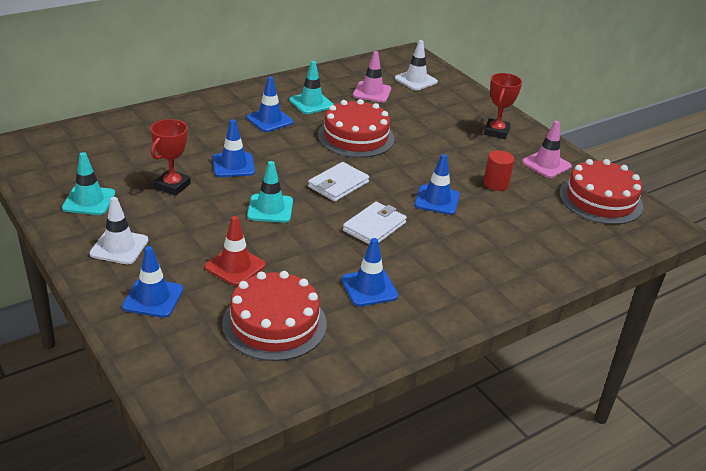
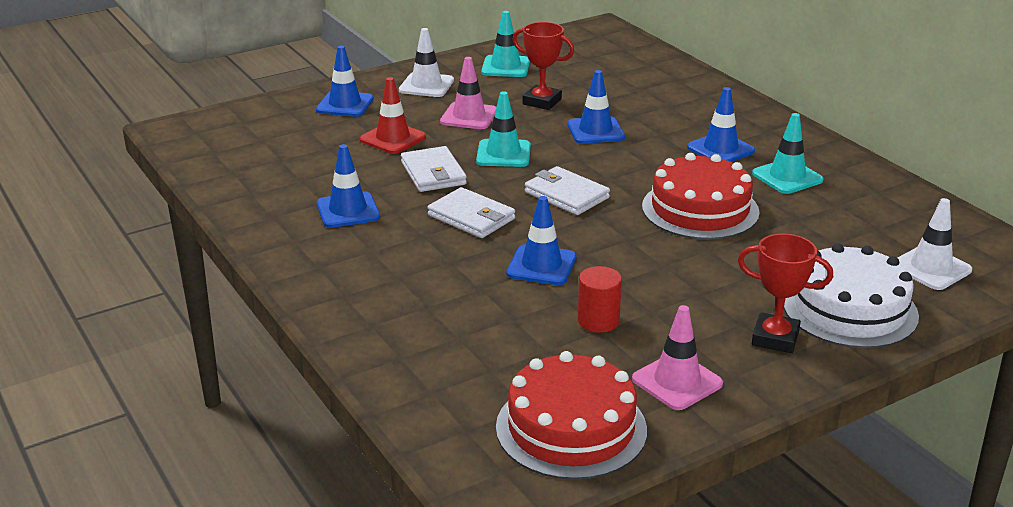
camera: 95 degrees right, 5 degrees down
red cake [222,271,327,361] -> none
pink traffic cone [353,51,391,103] -> pink traffic cone moved to [440,57,496,129]
none -> white wallet [401,146,467,192]
none -> white cake [784,243,919,348]

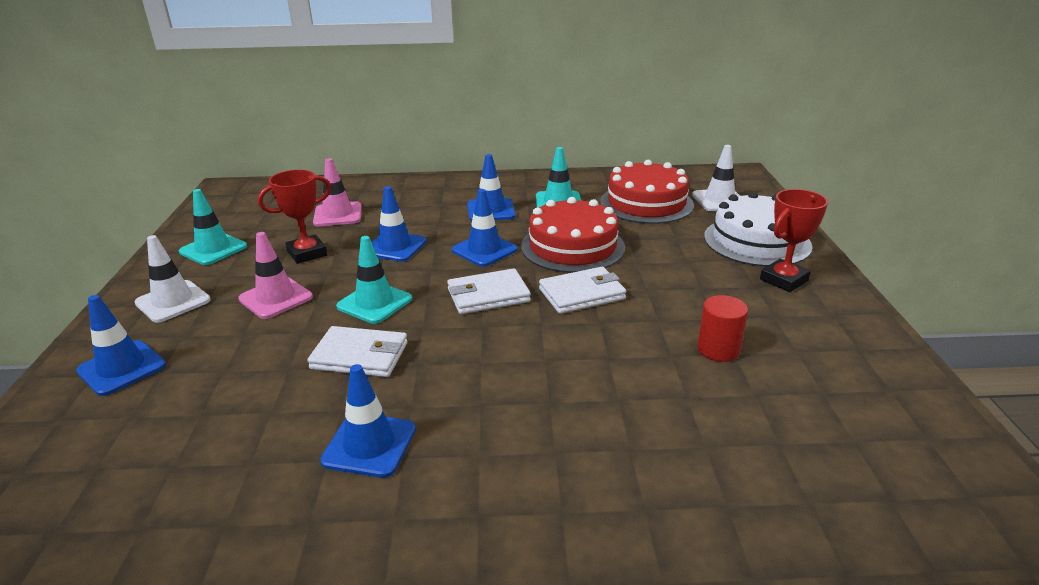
camera: 60 degrees left, 0 degrees up
red traffic cone [360,77,426,154] -> none
white wallet [427,187,515,238] -> white wallet moved to [539,267,626,314]
red cake [496,351,647,480] -> red cake moved to [600,160,694,224]
blue traffic cone [506,196,576,285] -> blue traffic cone moved to [452,189,517,267]
pink traffic cone [632,305,723,410] -> pink traffic cone moved to [313,158,362,226]

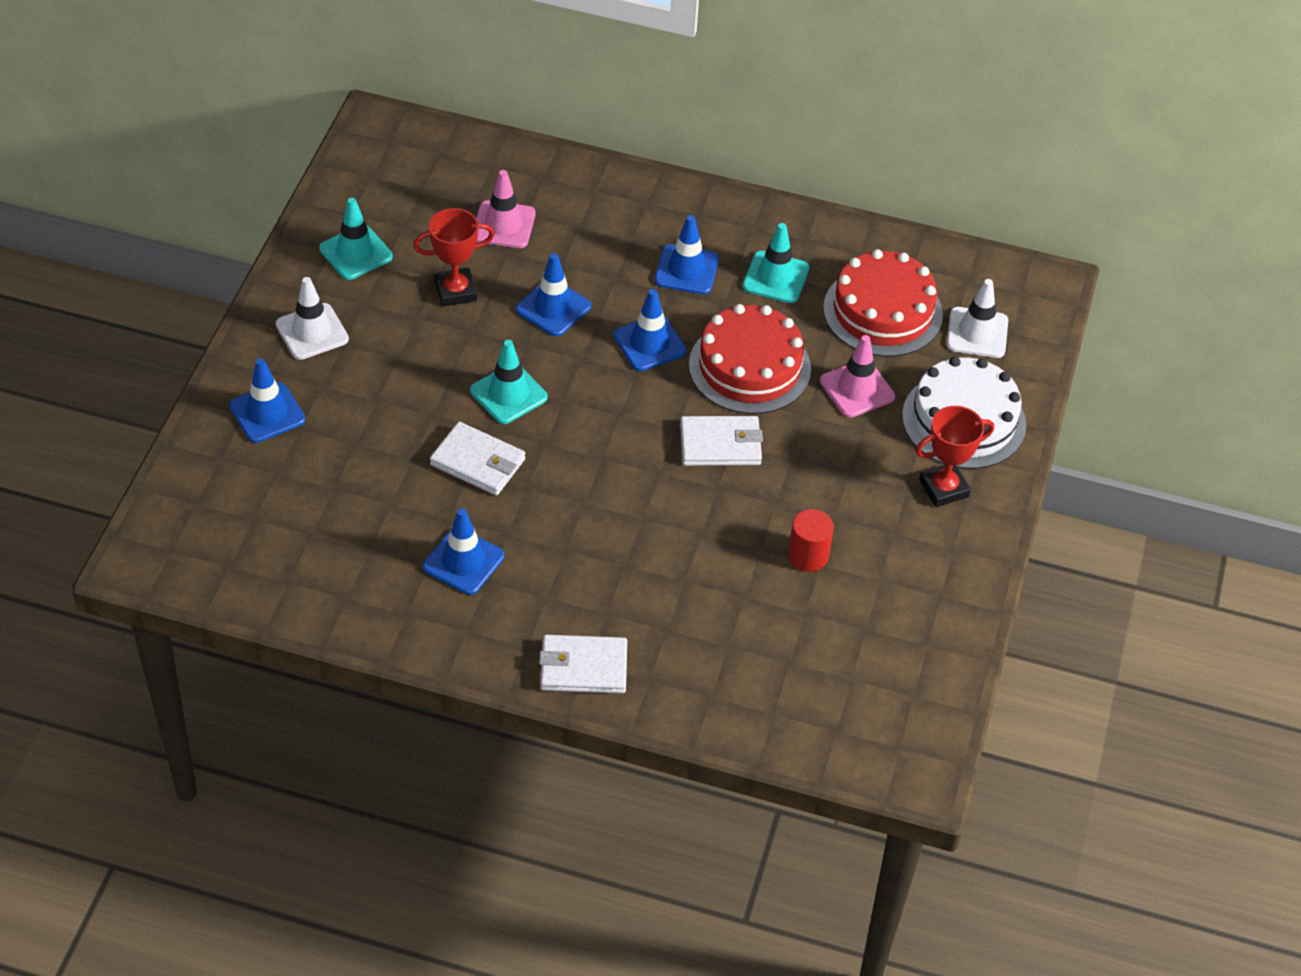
camera: 15 degrees right, 20 degrees up
pink traffic cone [238,232,313,319] -> pink traffic cone moved to [820,335,895,418]
white wallet [447,268,531,314] -> white wallet moved to [539,635,627,694]

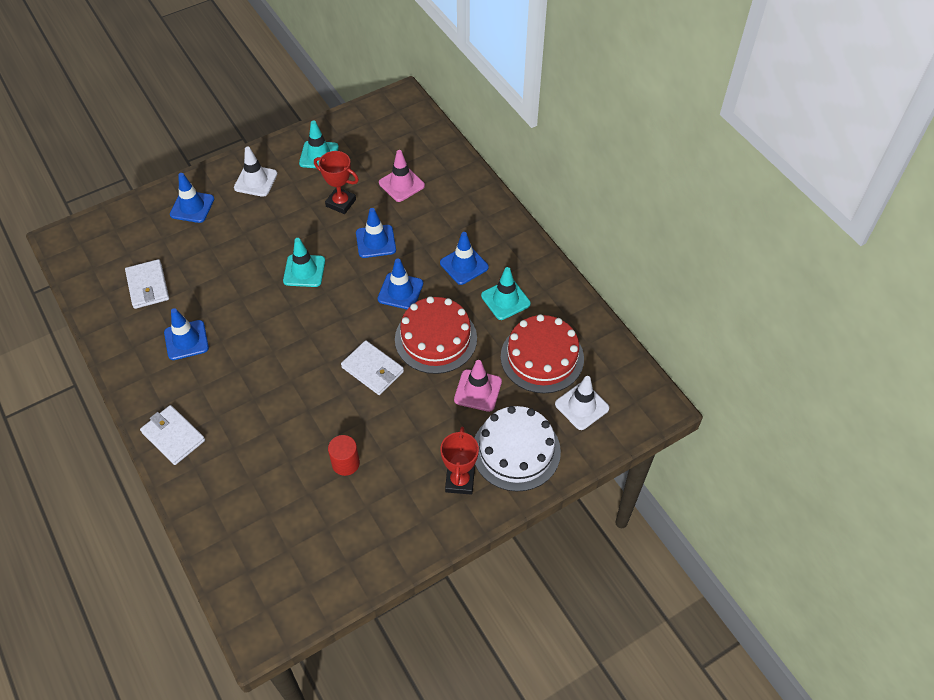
camera: 45 degrees right, 5 degrees up
white wallet [430,422,525,496] -> white wallet moved to [125,259,169,309]
red trophy [915,406,994,507] -> red trophy turned 75 degrees clockwise [440,427,479,495]

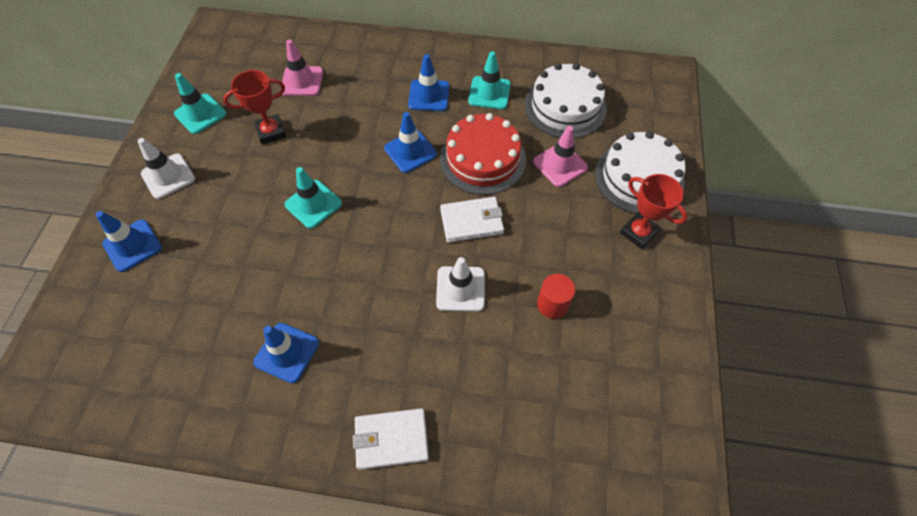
camera: 50 degrees left, 5 degrees up
white wallet [125,259,169,309] -> none
blue traffic cone [356,208,396,258] -> none
red cake [501,314,584,393] -> white cake [525,63,607,138]
white traffic cone [555,376,609,430] -> white traffic cone moved to [436,257,485,312]

